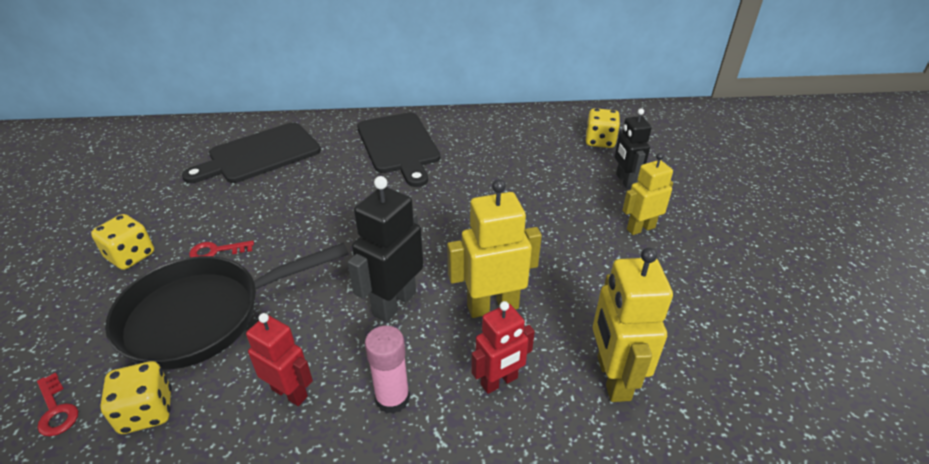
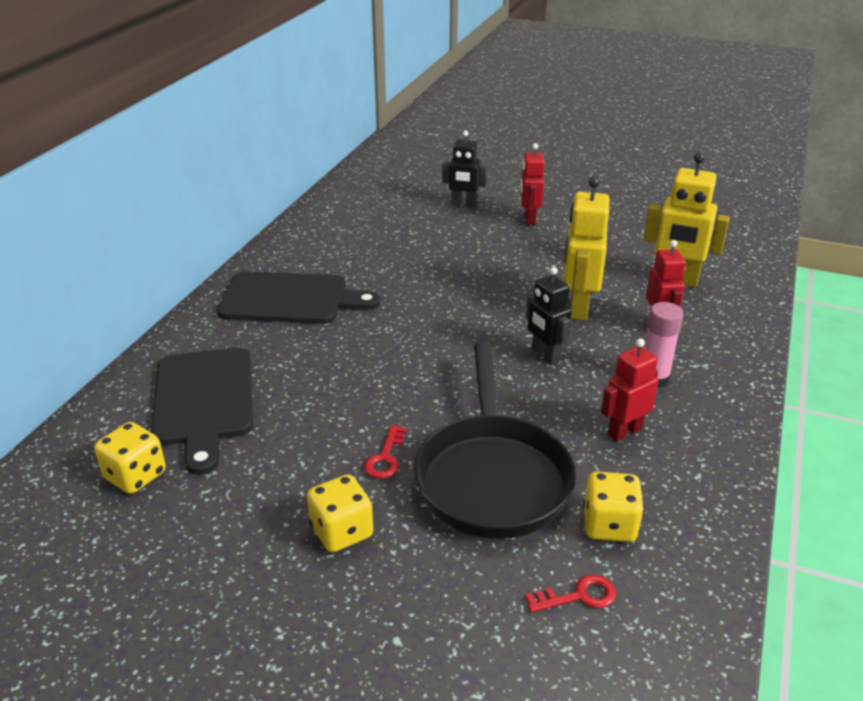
camera: 65 degrees left, 5 degrees down
black robot [348,176,423,322] -> black robot [526,267,572,364], size x0.66
yellow dice [586,108,620,148] -> yellow dice moved to [94,422,166,494]
yellow robot [622,153,673,235] -> red robot [520,143,545,225]

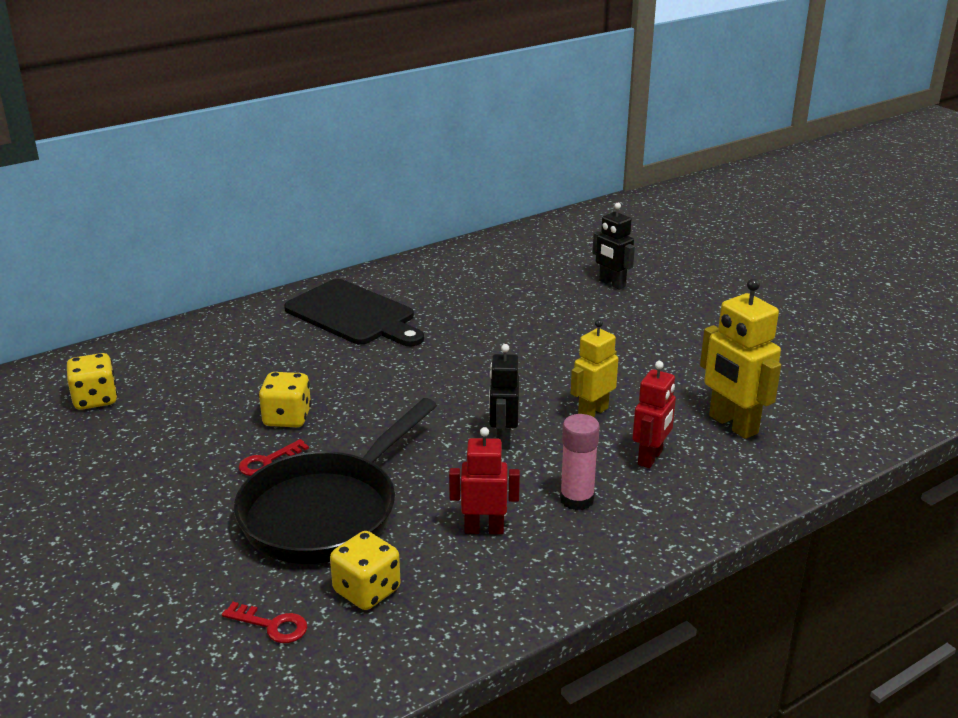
camera: 35 degrees right, 5 degrees down
black cutting board [151,348,253,475] -> none
yellow dice [307,474,373,552] -> yellow dice moved to [259,372,312,427]
red robot [520,143,545,225] -> none
yellow robot [564,176,609,320] -> yellow robot [571,319,618,417], size x0.66

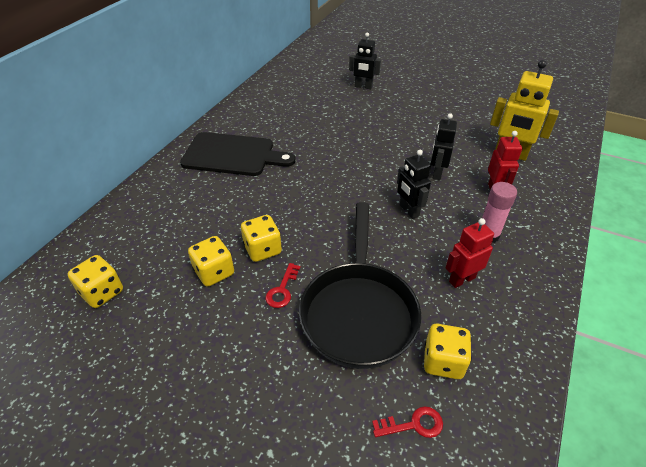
camera: 30 degrees left, 15 degrees up
yellow robot [571,319,618,417] -> black robot [431,113,457,180]
none -> yellow dice [188,236,234,287]

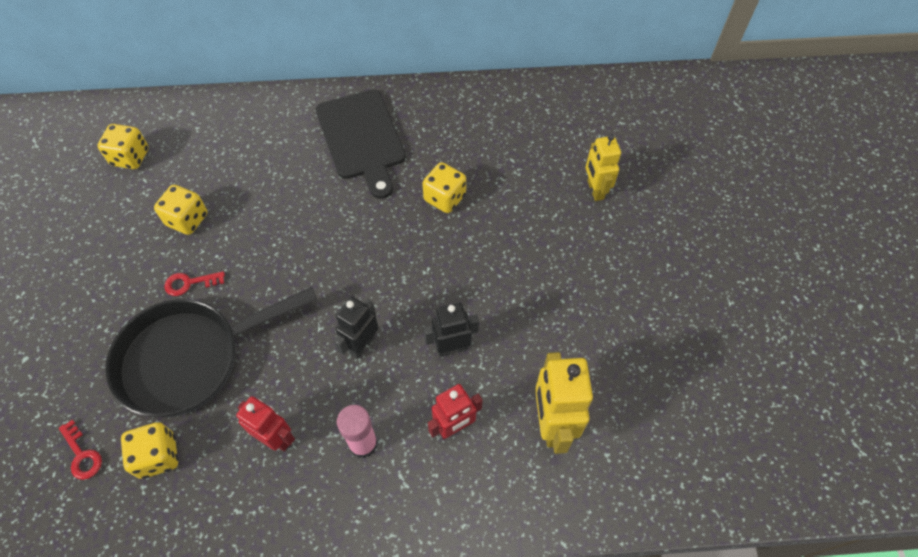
camera: 60 degrees right, 15 degrees up
yellow dice [241,215,282,262] -> yellow dice moved to [422,162,466,213]
black robot [349,32,381,89] -> yellow robot [585,134,621,201]

